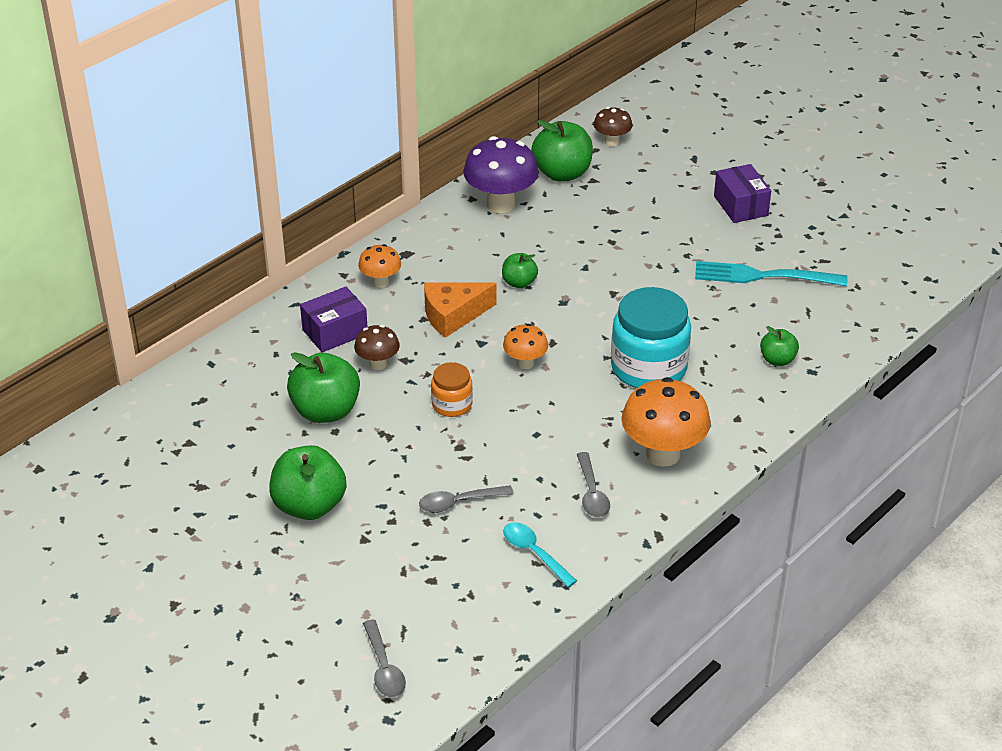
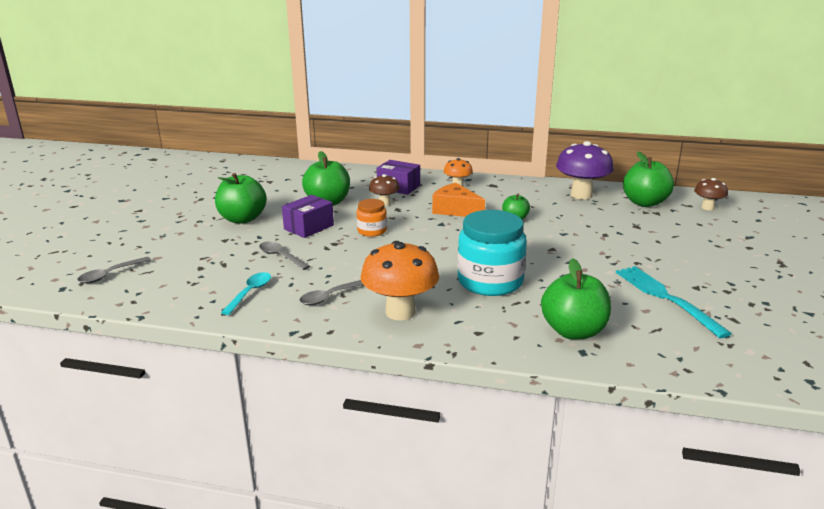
camera: 60 degrees right, 15 degrees down
orange mushroom [503,324,548,369] -> none
purple box [714,164,771,223] -> purple box moved to [282,195,334,238]
green apple [760,326,799,366] -> green apple [541,258,611,340], size x1.82

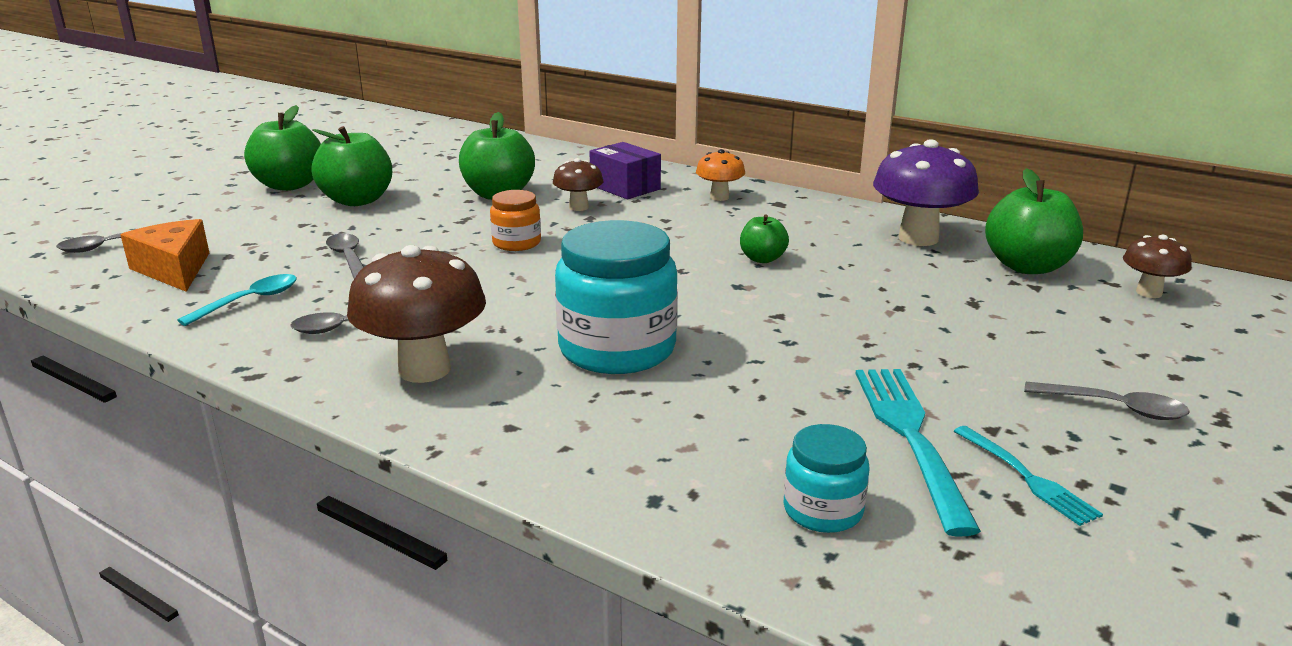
camera: 20 degrees right, 0 degrees up
purple box [282,195,334,238] -> none
orange mushroom [361,241,439,321] -> brown mushroom [347,245,486,383]
orange cheese [432,183,485,217] -> orange cheese moved to [121,219,209,292]
green apple [541,258,611,340] -> green apple moved to [244,105,321,191]
none -> turquoise jar [784,424,870,533]
none -> turquoise fork [954,426,1103,526]
none -> grey spoon [1024,382,1190,420]

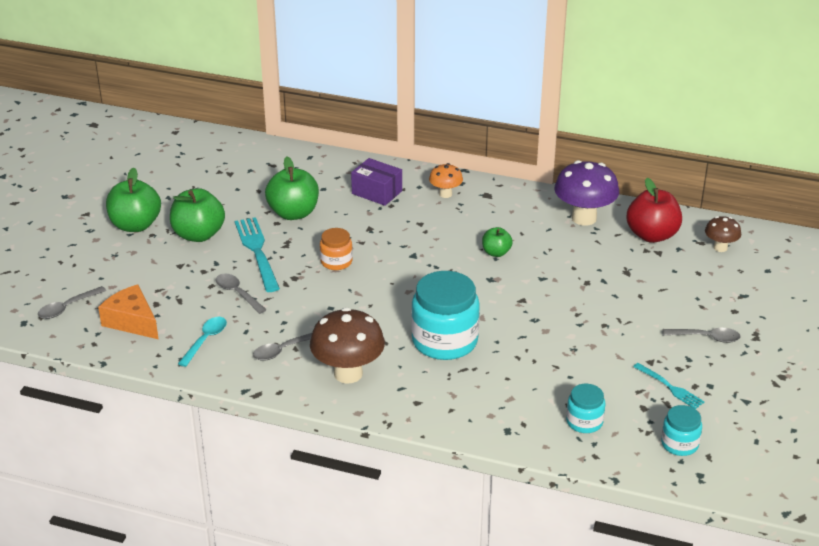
camera: 15 degrees left, 10 degrees up
brown mushroom [553,158,603,211] -> none
turquoise fork [856,369,981,537] -> turquoise fork moved to [235,217,280,292]
green apple [985,168,1083,274] -> red apple [626,178,682,243]
none -> turquoise jar [661,405,702,456]

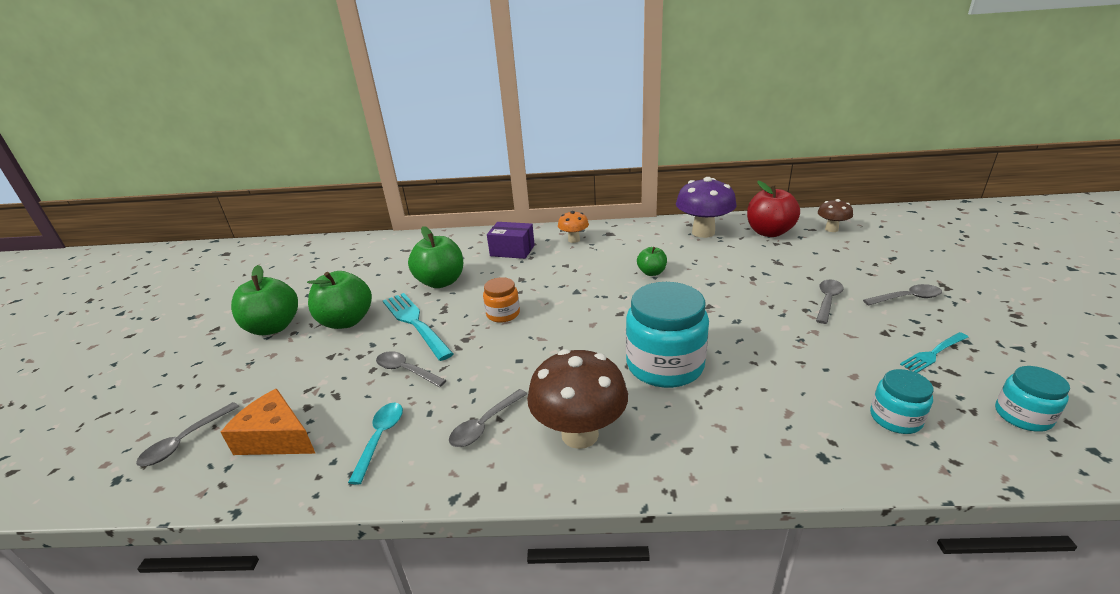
camera: 15 degrees left, 5 degrees down
turquoise fork [633,363,704,409] -> turquoise fork turned 120 degrees clockwise [900,332,968,373]
none -> grey spoon [816,279,844,324]

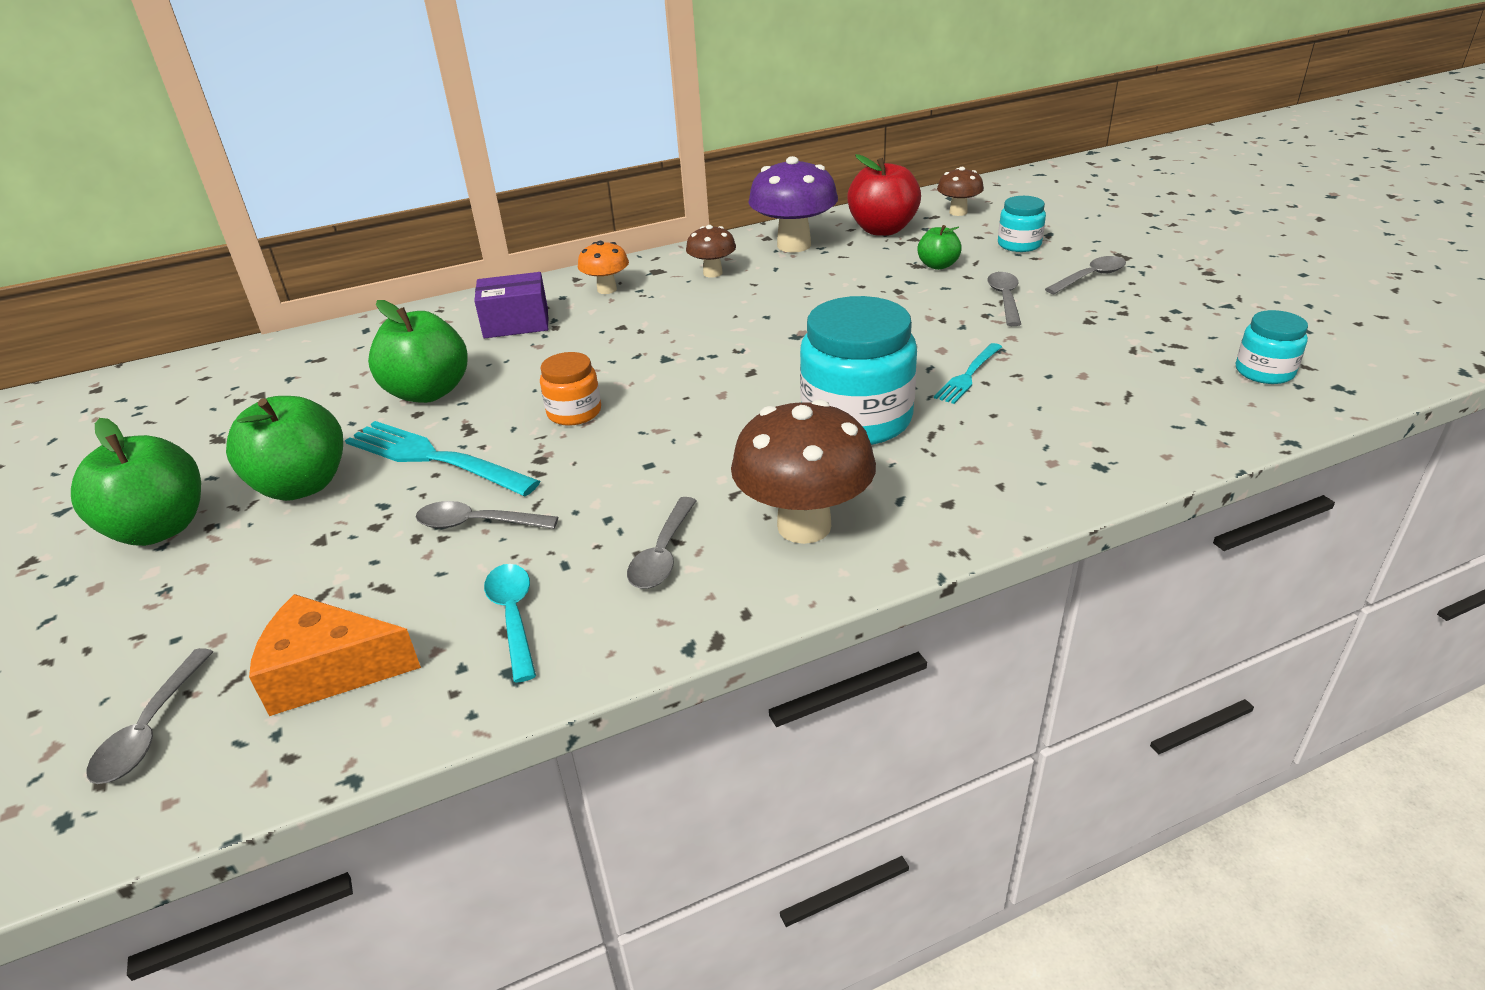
camera: 25 degrees left, 5 degrees up
green apple [637,247,667,276] -> green apple moved to [917,225,962,270]
turquoise jar [870,369,933,434] -> turquoise jar moved to [998,196,1046,252]
turquoise fork [900,332,968,373] -> turquoise fork moved to [934,343,1002,404]
none -> brown mushroom [686,225,736,278]

